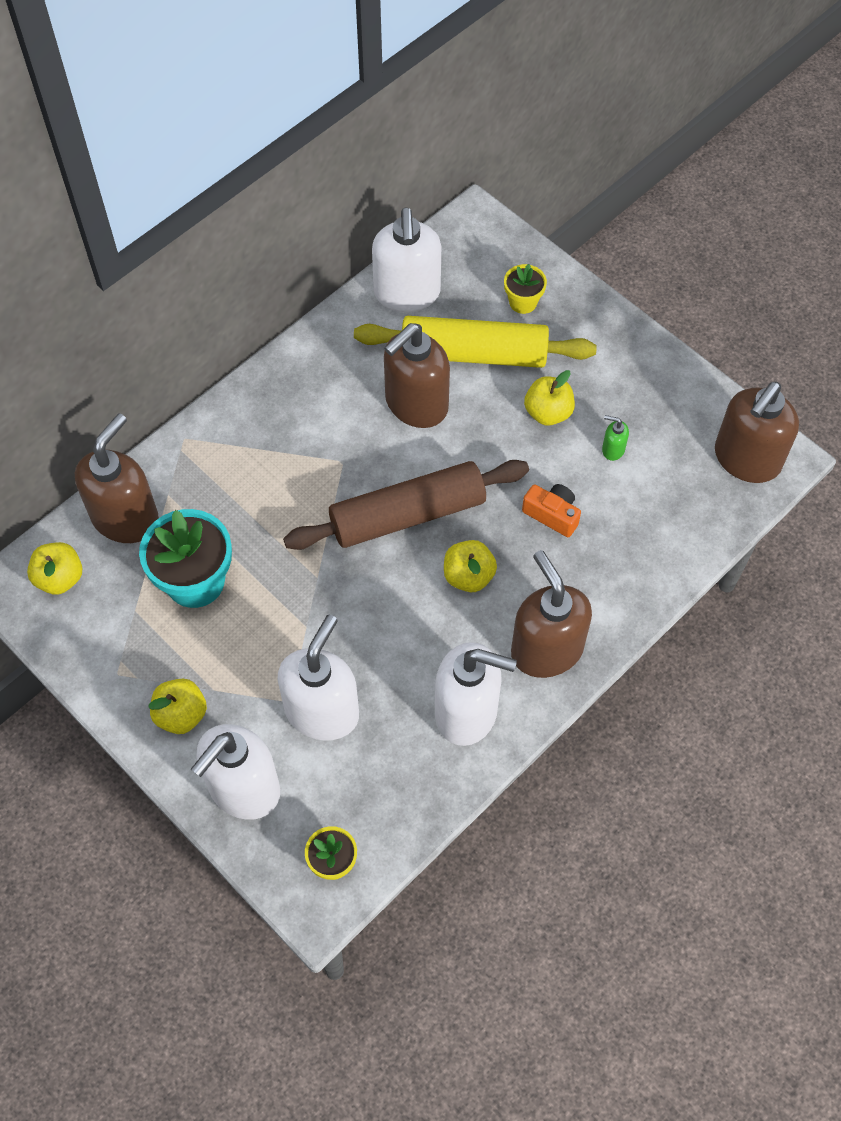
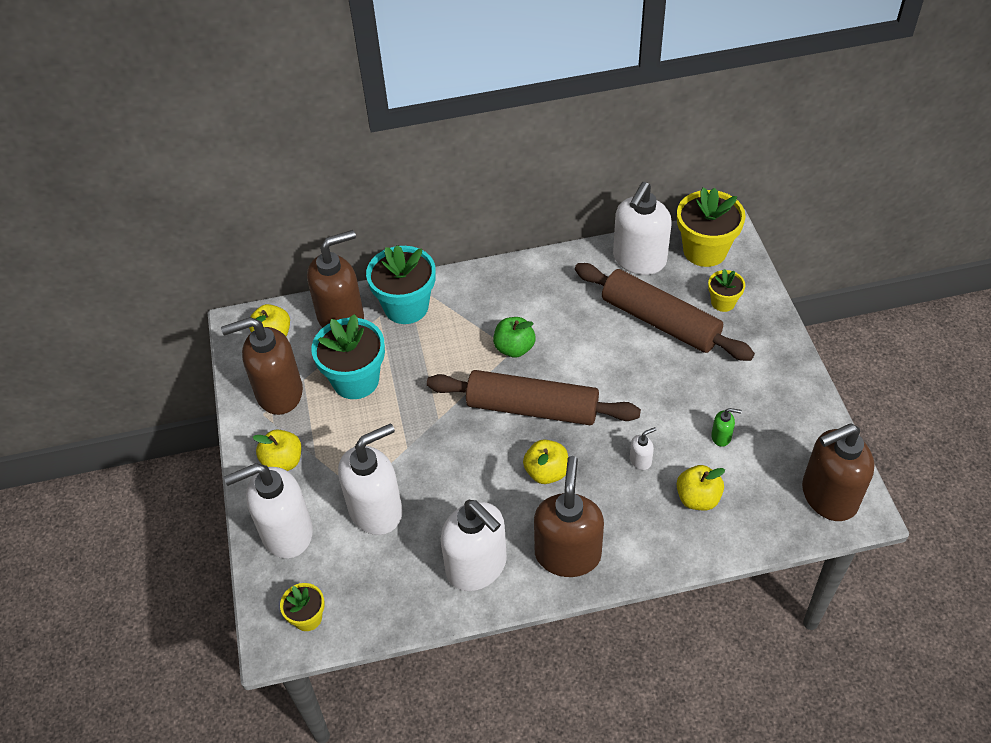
camera: 35 degrees right, 10 degrees down
yellow rolling pin [354,316,597,368] -> brown rolling pin [575,263,755,361]
brown soap dispenser [384,323,450,428] -> brown soap dispenser moved to [221,317,303,415]
orange camera [522,484,581,537] -> white soap dispenser [630,427,657,470]
yellow apple [524,370,575,426] -> yellow apple moved to [677,465,725,511]
green soap dispenser [602,415,629,461] -> green soap dispenser turned 135 degrees clockwise [711,408,742,447]
none -> turquoise flower pot [366,245,435,324]
none -> green apple [493,317,536,358]
none -> yellow flower pot [677,188,746,267]

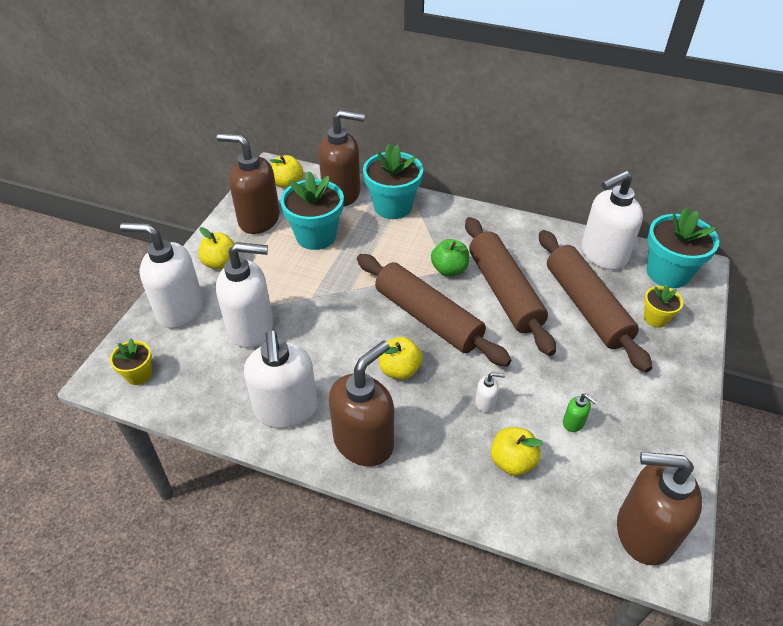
camera: 30 degrees right, 5 degrees down
yellow flower pot [677,188,746,267] -> turquoise flower pot [647,207,719,288]
none -> brown rolling pin [465,217,556,356]

